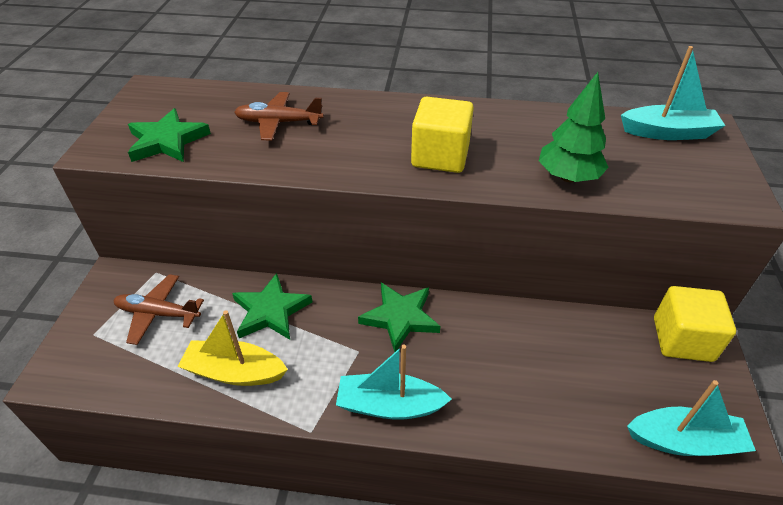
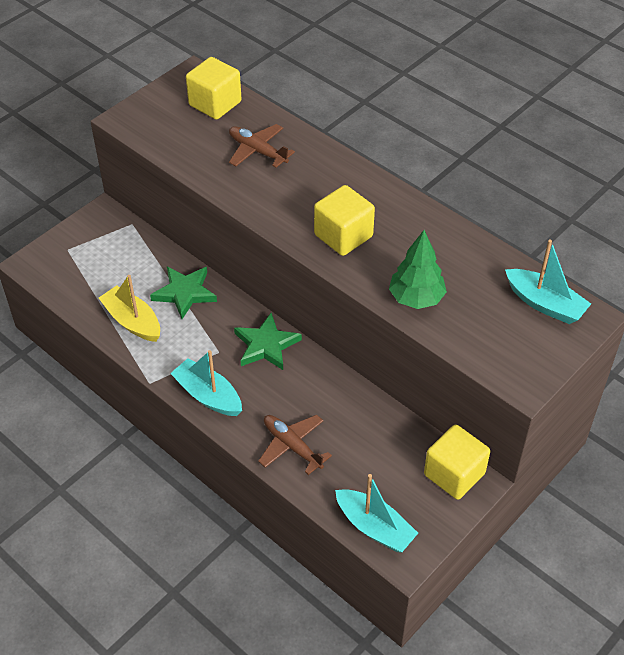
camera: 35 degrees right, 5 degrees up
brown plane [114,274,204,345] -> brown plane moved to [258,415,332,475]
green star [128,108,211,162] -> none
none -> yellow cube [186,57,242,120]

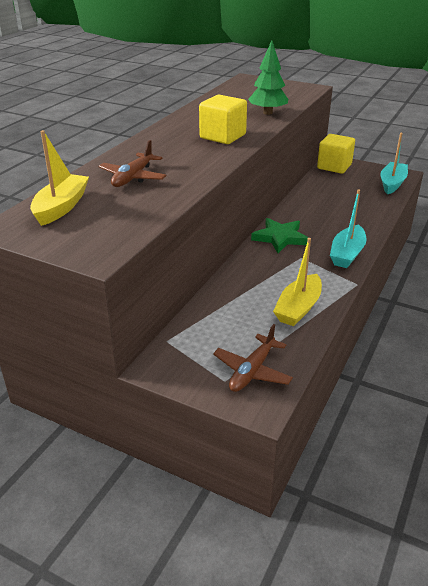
camera: 105 degrees left, 15 degrees down
green star [150,267,217,319] -> none
yellow cube [186,57,242,120] -> yellow boat [30,130,89,226]
brown plane [258,415,332,475] -> brown plane moved to [213,324,293,392]
turquoise boat [505,240,591,324] -> none

